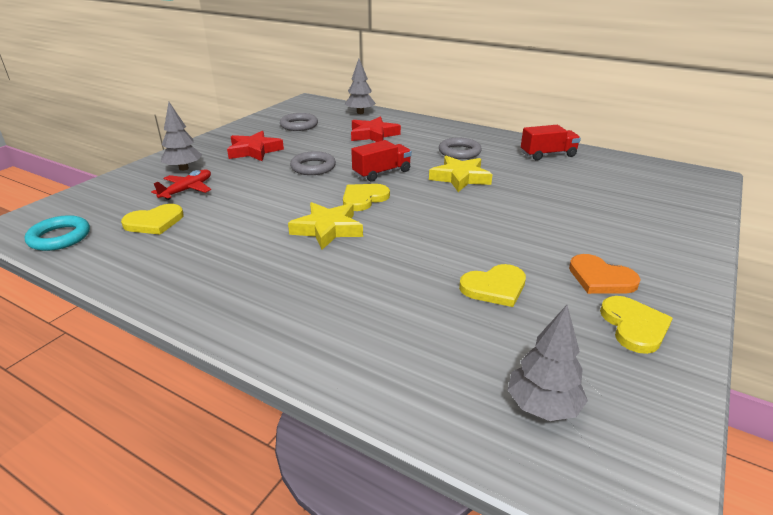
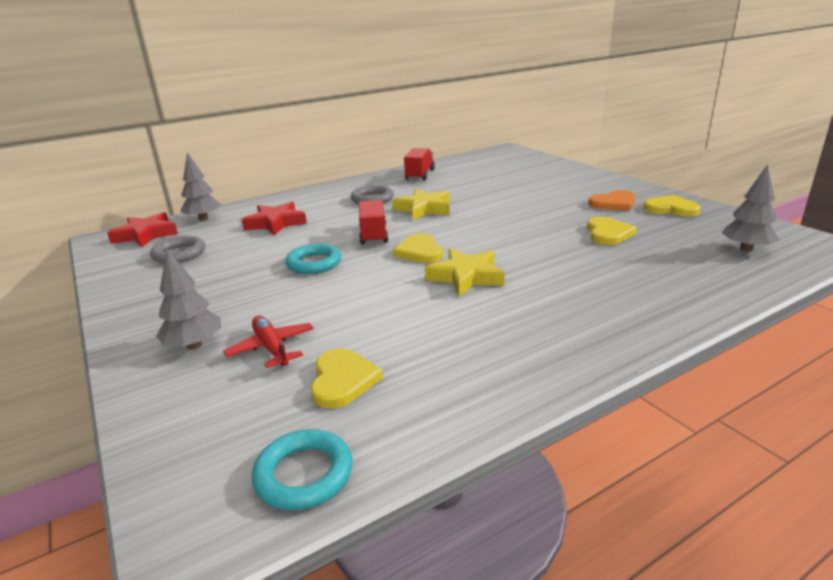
camera: 60 degrees left, 5 degrees down
red star [227,131,284,161] -> red star moved to [107,212,178,248]
grey ring [290,151,336,175] -> turquoise ring [285,244,341,274]

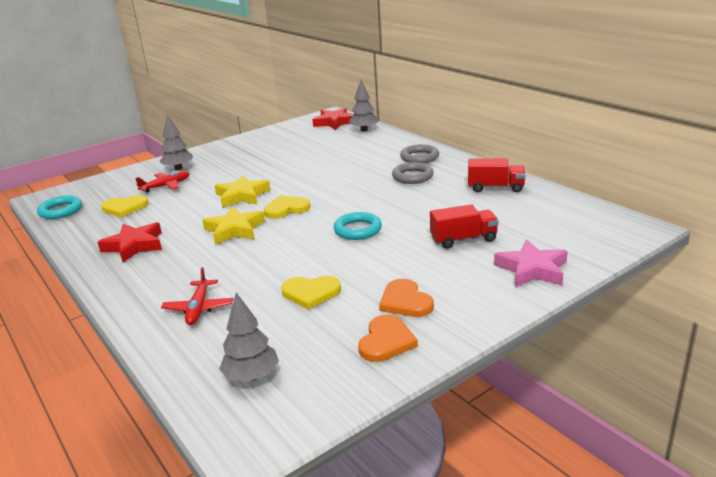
camera: 85 degrees right, 0 degrees up
grey ring [150,236,205,264] -> grey ring moved to [400,144,439,163]
red star [242,202,307,235] -> red star moved to [98,222,162,262]
turquoise ring [285,244,341,274] -> turquoise ring moved to [334,212,382,240]
red truck [359,200,388,245] -> red truck moved to [430,204,499,249]
yellow star [392,189,450,220] -> yellow star moved to [214,175,270,208]
yellow heart [644,195,700,217] -> orange heart [358,315,418,362]
none -> red plane [161,267,233,325]
none -> pink star [494,240,568,287]

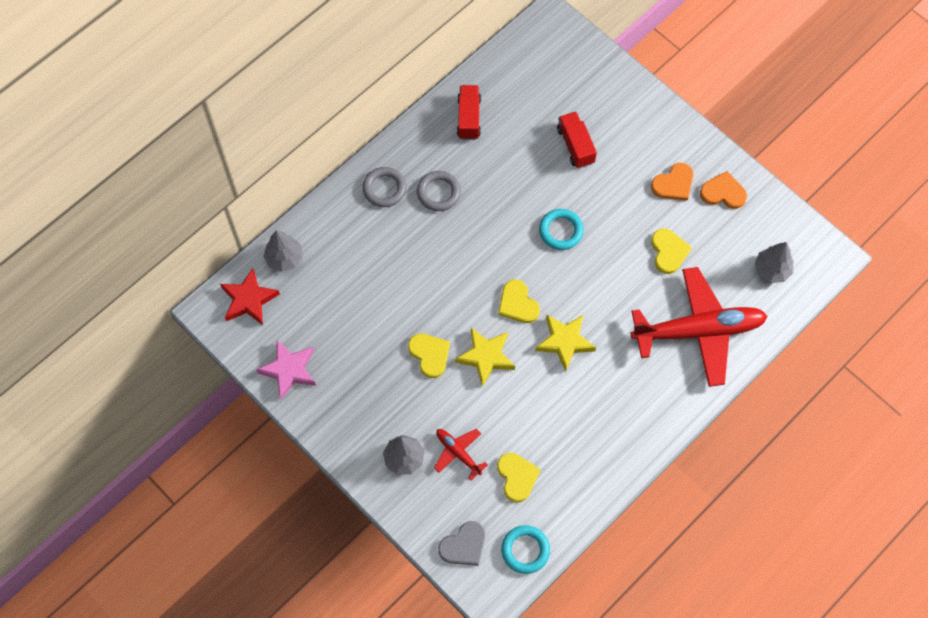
camera: 100 degrees left, 40 degrees up
red star [98,222,162,262] -> none
red plane [161,267,233,325] -> red plane [631,267,768,387], size x2.23
pink star [494,240,568,287] -> pink star moved to [256,340,316,400]
none -> yellow heart [408,334,450,378]
none -> grey heart [438,521,485,566]

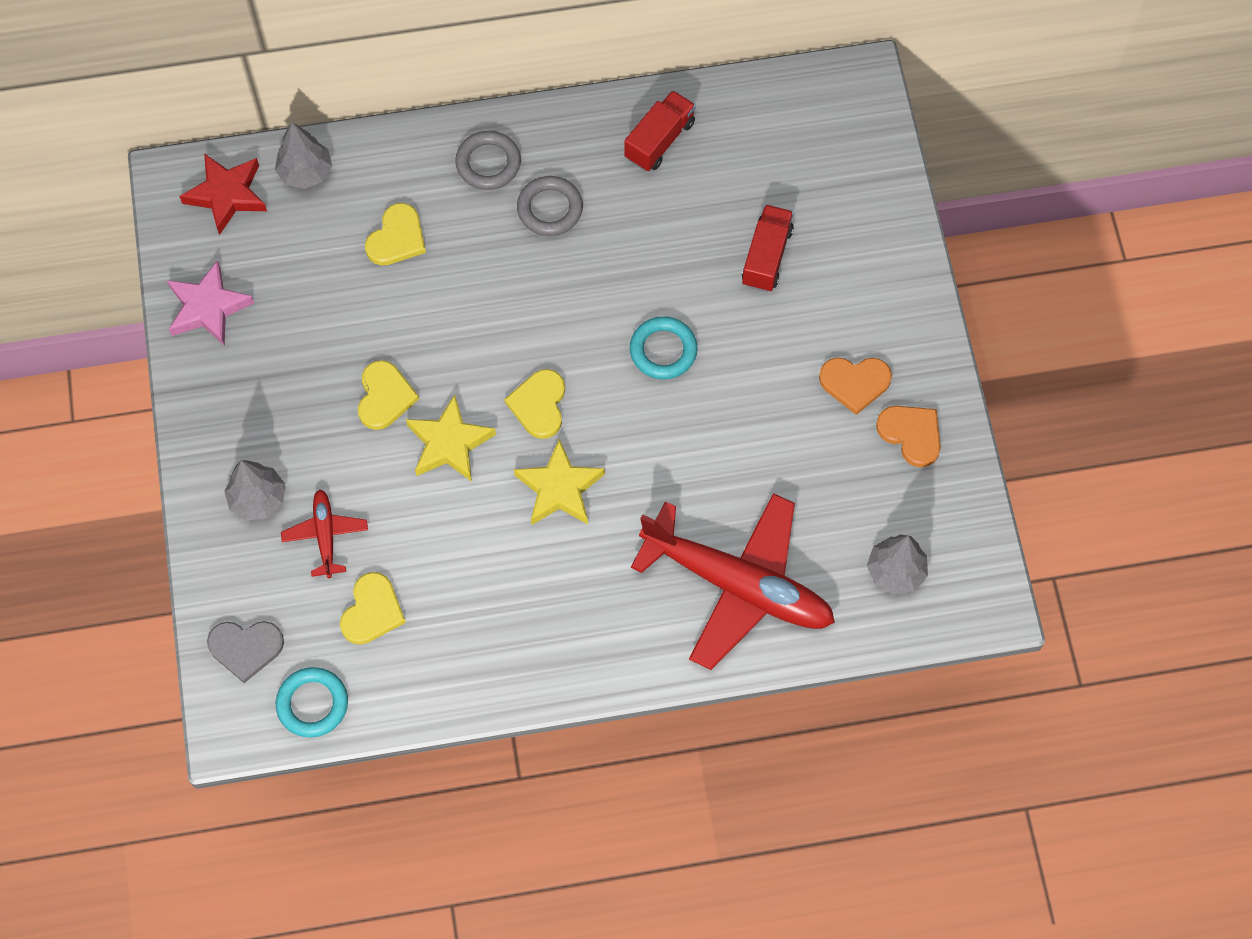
camera: 35 degrees right, 0 degrees up
yellow heart [651,229,692,274] -> yellow heart moved to [365,203,426,265]

